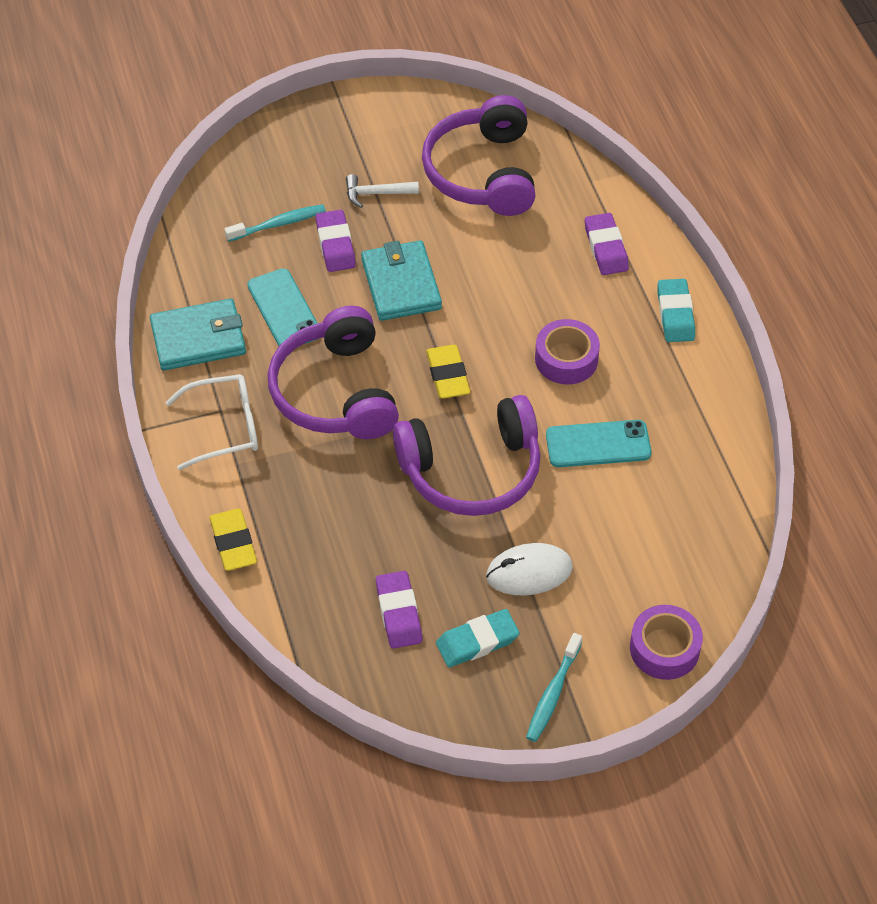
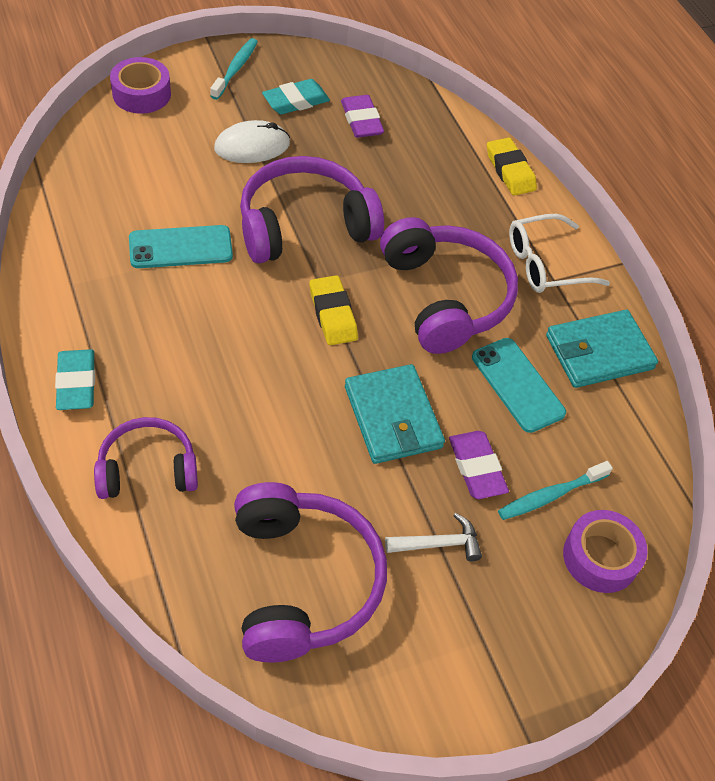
camera: 170 degrees right, 0 degrees up
purple tape [535,319,600,384] -> purple tape moved to [563,510,648,593]
purple eraser [585,213,629,275] -> purple headphones [94,417,198,499]

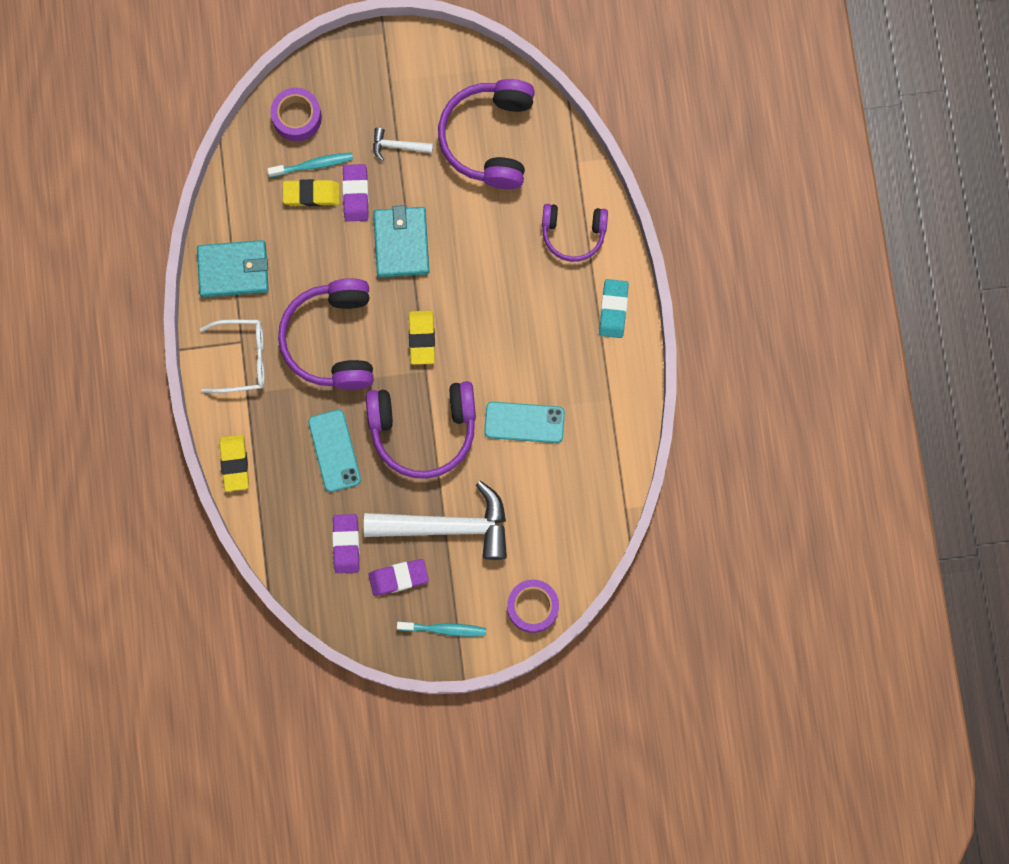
camera: 160 degrees left, 25 degrees up
turquoise toothbrush [210,38,258,100] -> turquoise toothbrush turned 120 degrees counterclockwise [397,622,486,637]
white mouse [214,120,290,163] -> white hammer [364,481,507,560]
turquoise eraser [262,79,330,114] -> purple eraser [369,559,429,596]
turquoise phone [472,338,566,433] -> turquoise phone moved to [308,410,361,492]
none -> yellow eraser [283,179,340,207]

